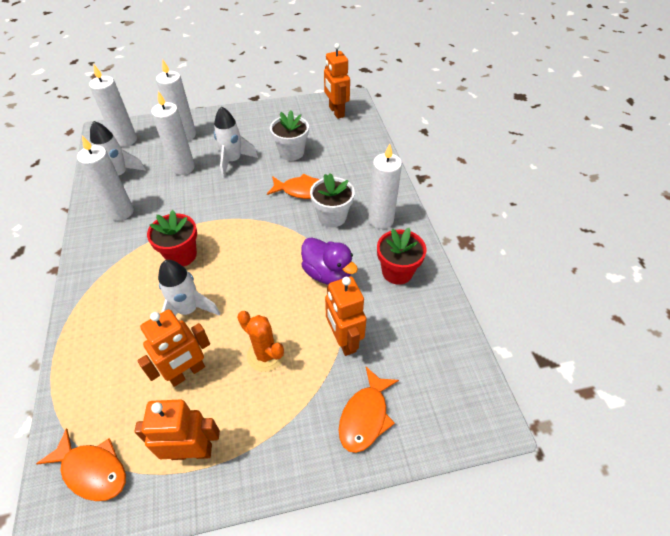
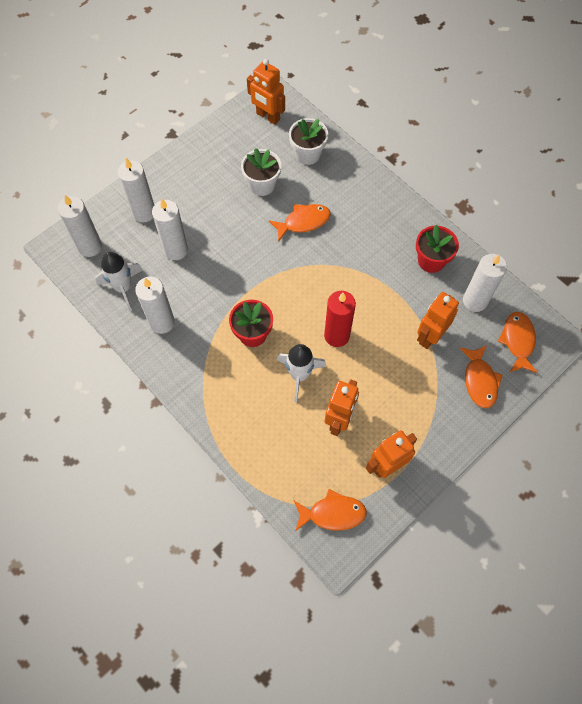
camera: 30 degrees left, 15 degrees up
white rocket [214,106,258,178] -> none
orange cactus [237,311,285,372] -> none
purple duck [301,237,358,285] -> none
white flower pot [310,173,355,227] -> white flower pot moved to [289,118,328,165]
orange robot [325,276,367,356] -> orange robot turned 90 degrees clockwise [417,292,459,349]
white candle [368,144,402,229] -> white candle moved to [463,254,507,312]
none -> red candle [324,291,356,347]
none -> orange fish [497,312,538,373]

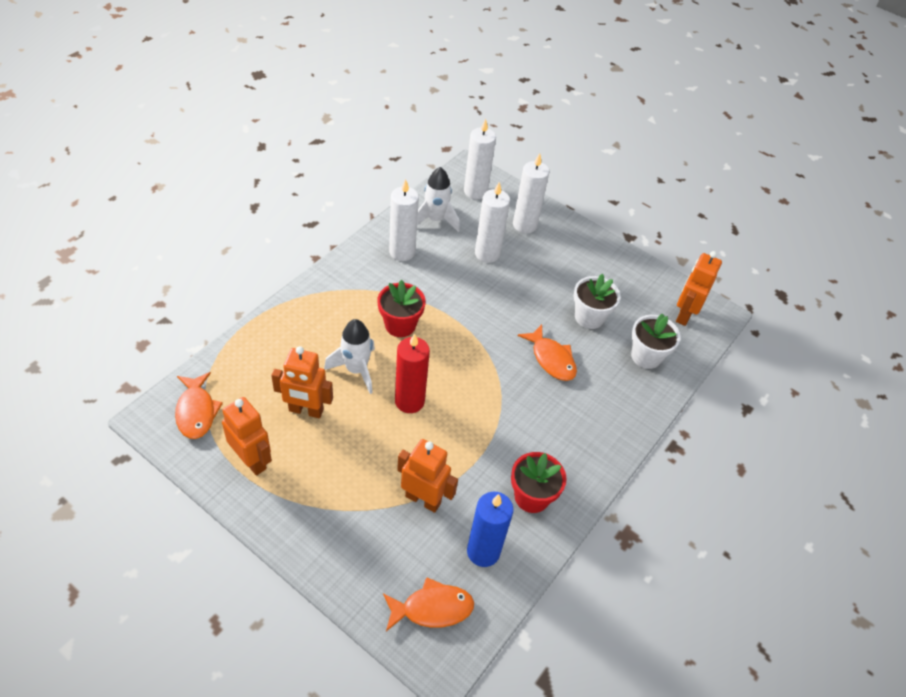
camera: 75 degrees right, 15 degrees down
orange fish [460,345,503,408] -> none
white candle [463,254,507,312] -> blue candle [467,492,513,567]

